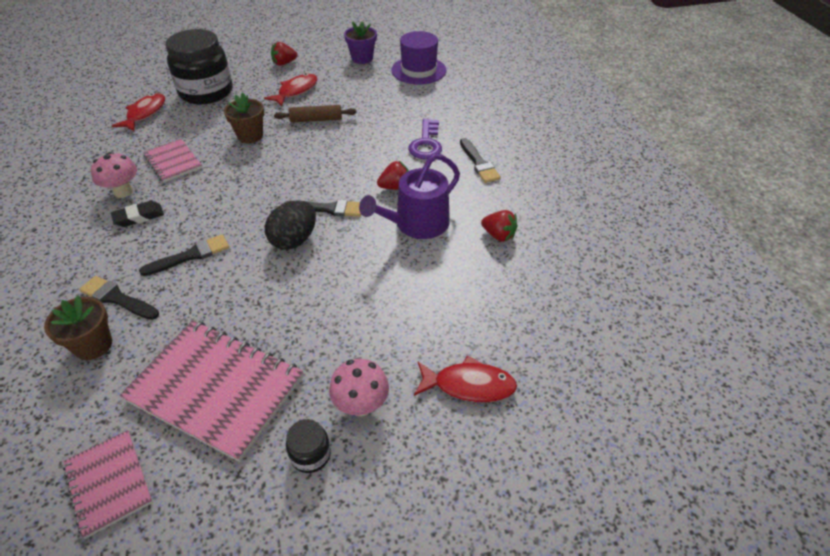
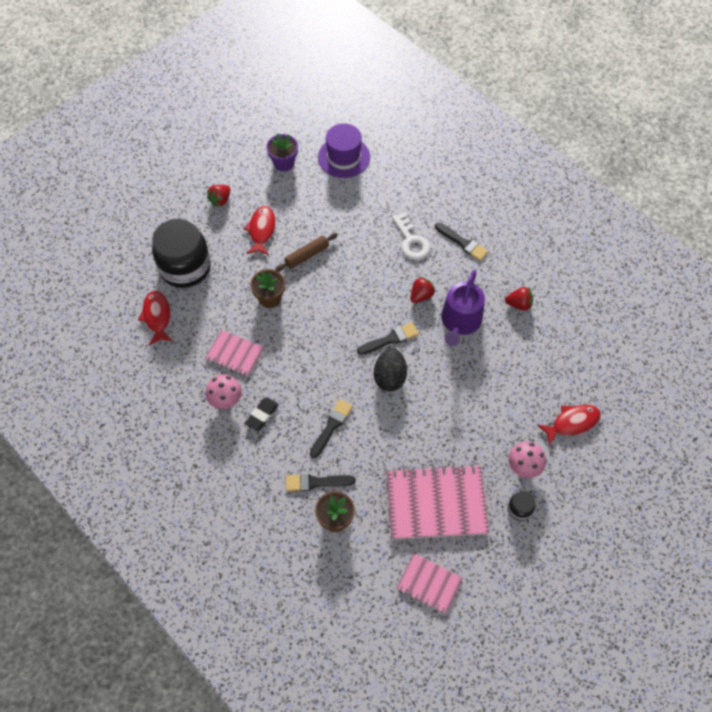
camera: 30 degrees left, 15 degrees up
purple key [408,119,442,159] -> white key [392,212,430,260]

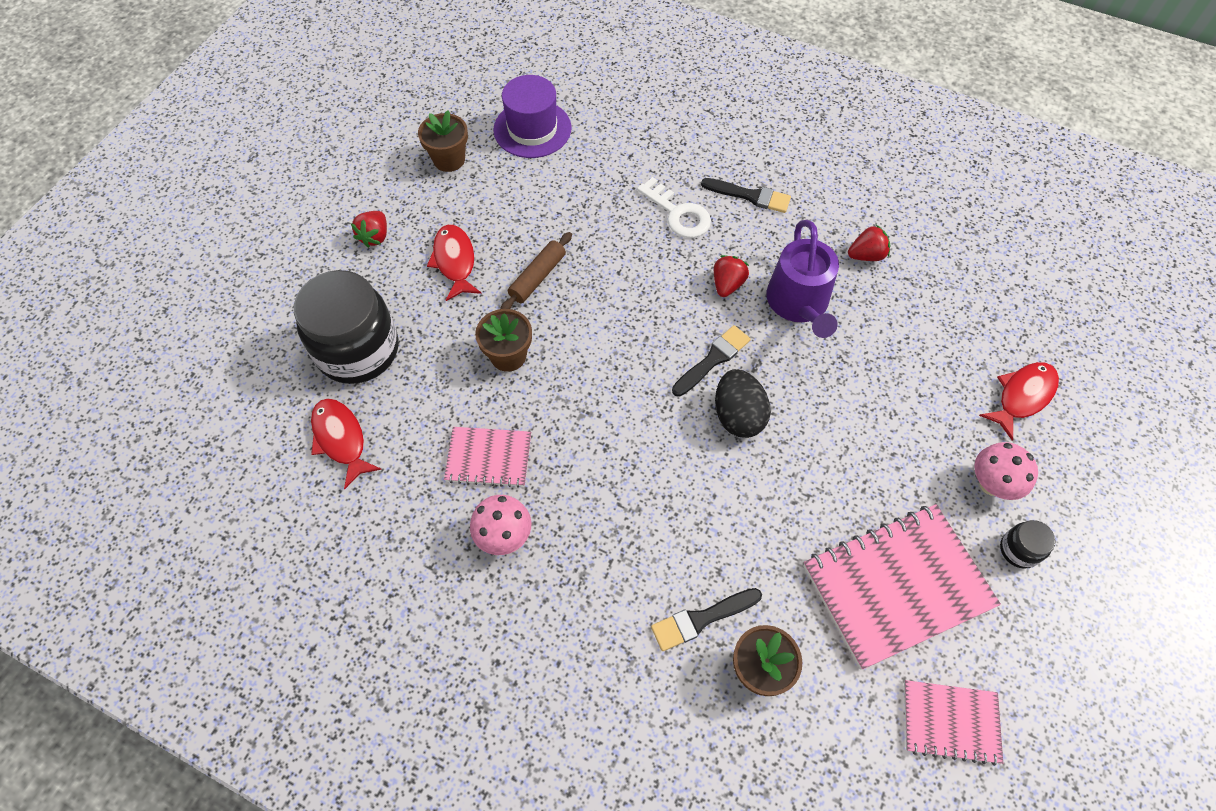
camera: 20 degrees left, 0 degrees up
black eraser [245,397,279,431] -> none
purple flower pot [266,133,298,172] -> brown flower pot [418,111,468,172]
black brush [310,399,353,458] -> none

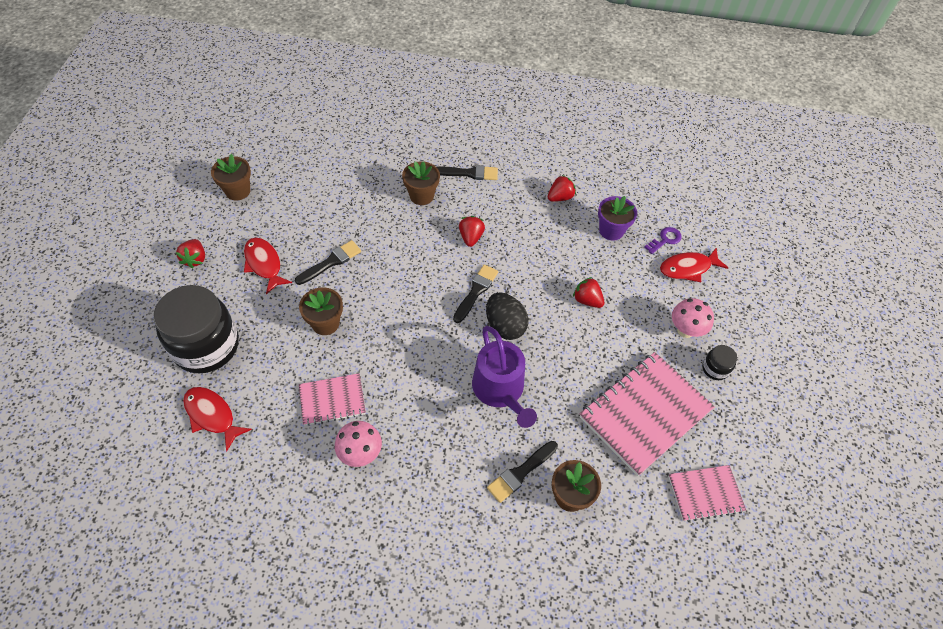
camera: 20 degrees left, 5 degrees down
purple hat [493,75,571,158] -> none
brown rolling pin [500,232,572,309] -> black brush [295,240,361,285]
white key [637,177,711,238] -> brown flower pot [402,161,440,205]
purple watering can [767,220,839,338] -> purple watering can moved to [472,326,537,428]
red fish [979,362,1059,441] -> red fish turned 135 degrees counterclockwise [660,248,728,282]
none -> red strawberry [573,277,605,308]
none -> purple flower pot [598,196,637,240]
none -> purple key [644,227,682,254]

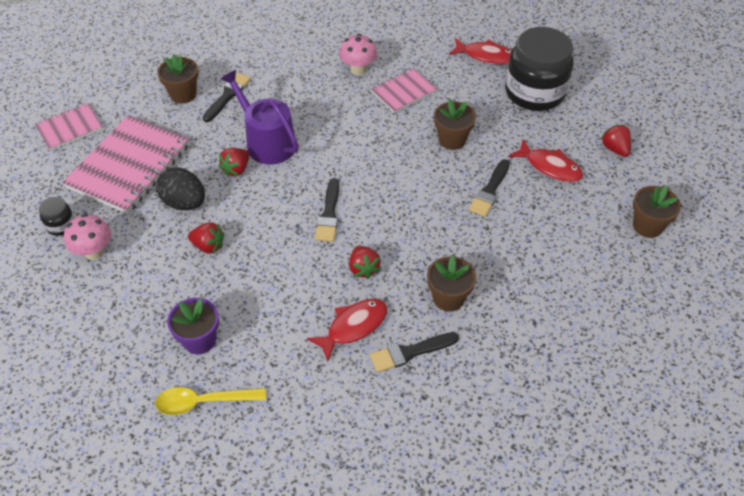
camera: 160 degrees right, 5 degrees down
black egg [486,292,529,340] -> black egg moved to [156,167,205,210]
red strawberry [548,175,576,202] -> red strawberry moved to [218,148,249,177]
purple key [644,227,682,254] -> none
red fish [660,248,728,282] -> red fish moved to [307,299,387,362]
none -> yellow spoon [155,387,266,415]

